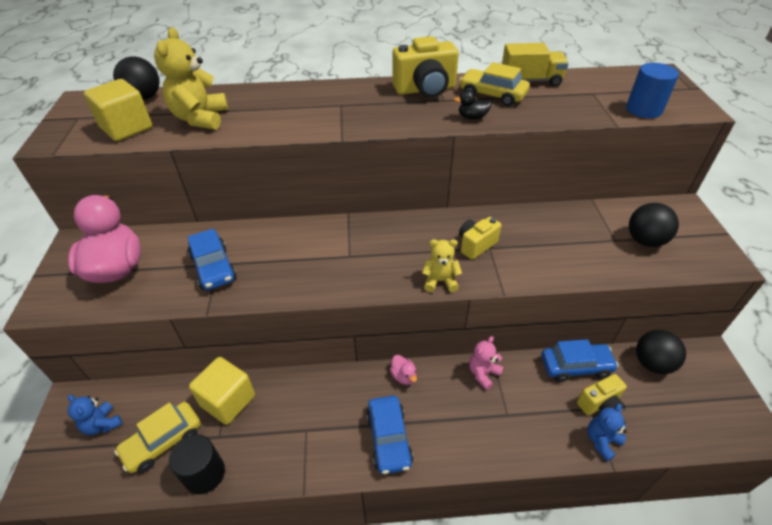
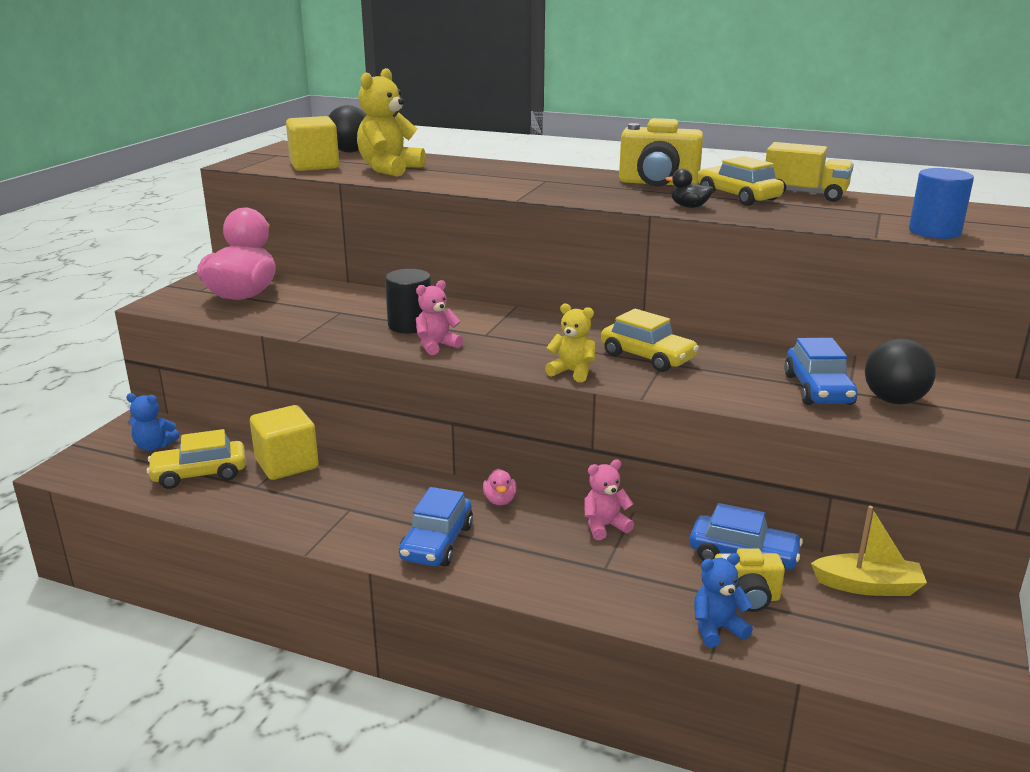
camera: 25 degrees right, 20 degrees down
blue teddy bear [68,395,122,435] -> blue teddy bear turned 60 degrees counterclockwise [126,393,180,451]
black cylinder [169,434,225,495] -> black cylinder moved to [385,269,431,333]
blue car [188,229,236,290] -> blue car moved to [784,338,858,405]
yellow camera [459,217,502,260] -> yellow car [601,309,699,372]
black ball [636,330,686,374] -> yellow boat [811,506,927,596]
none -> pink teddy bear [416,280,463,355]

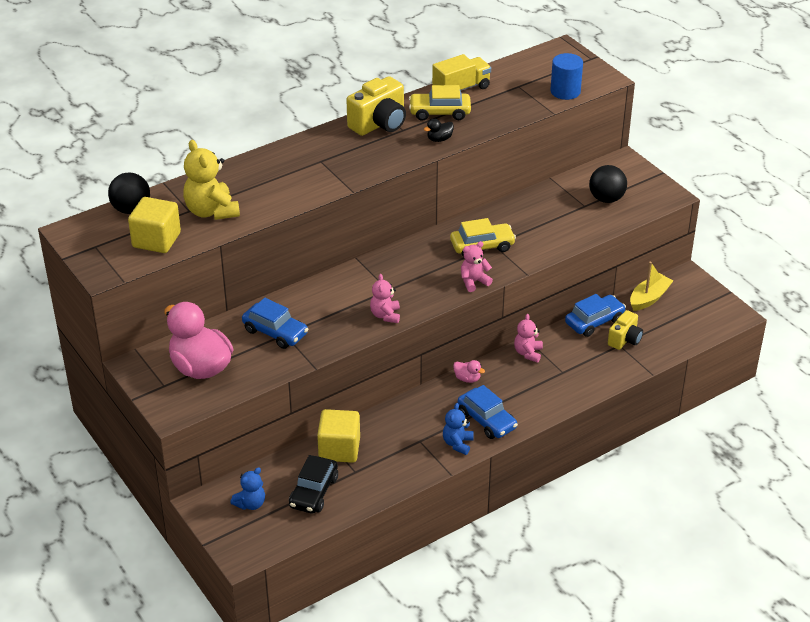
camera: 55 degrees left, 15 degrees up
yellow car [147,429,246,489] -> black car [289,455,338,514]
black cylinder [385,269,431,333] -> none
yellow teddy bear [545,303,595,383] -> pink teddy bear [461,241,493,292]
blue teddy bear [694,553,753,648] -> blue teddy bear moved to [443,403,474,455]
blue car [784,338,858,405] -> blue car moved to [242,298,308,349]

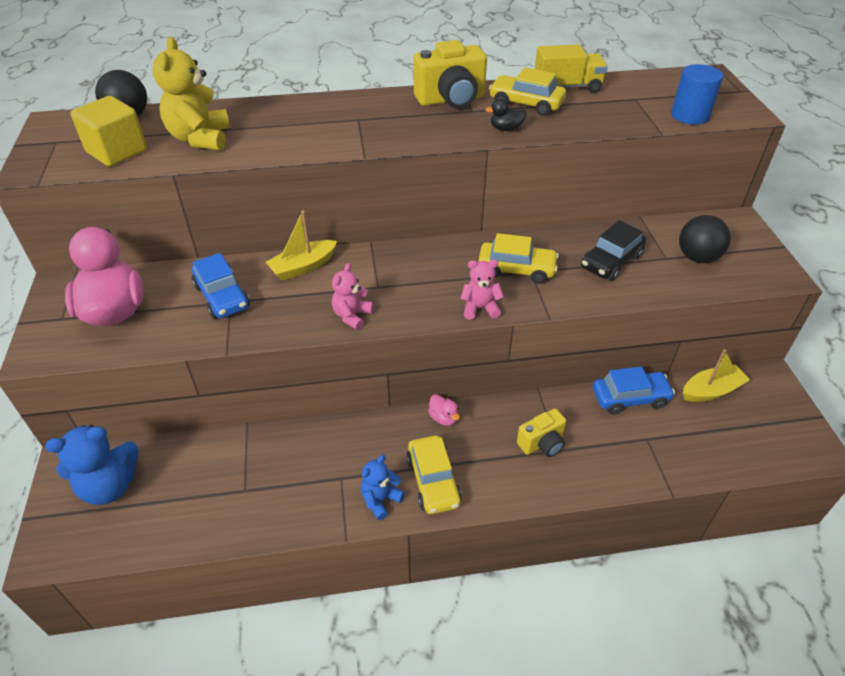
camera: 25 degrees right, 5 degrees up
blue teddy bear [230,467,265,510] -> blue teddy bear [45,425,138,505], size x1.70
black car [289,455,338,514] -> black car moved to [581,220,646,281]
yellow cube [317,409,360,463] -> none
blue car [458,385,518,439] -> yellow car [406,436,462,514]
pink teddy bear [514,314,543,363] -> none
yellow camera [608,310,643,350] -> yellow camera moved to [517,409,566,457]
none -> yellow boat [266,210,337,281]

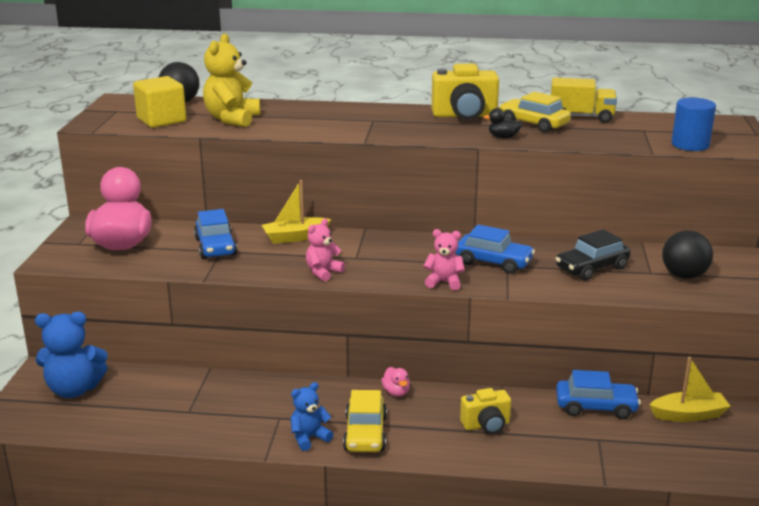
camera: 15 degrees right, 20 degrees down
yellow car [478,233,559,284] -> blue car [455,225,535,274]

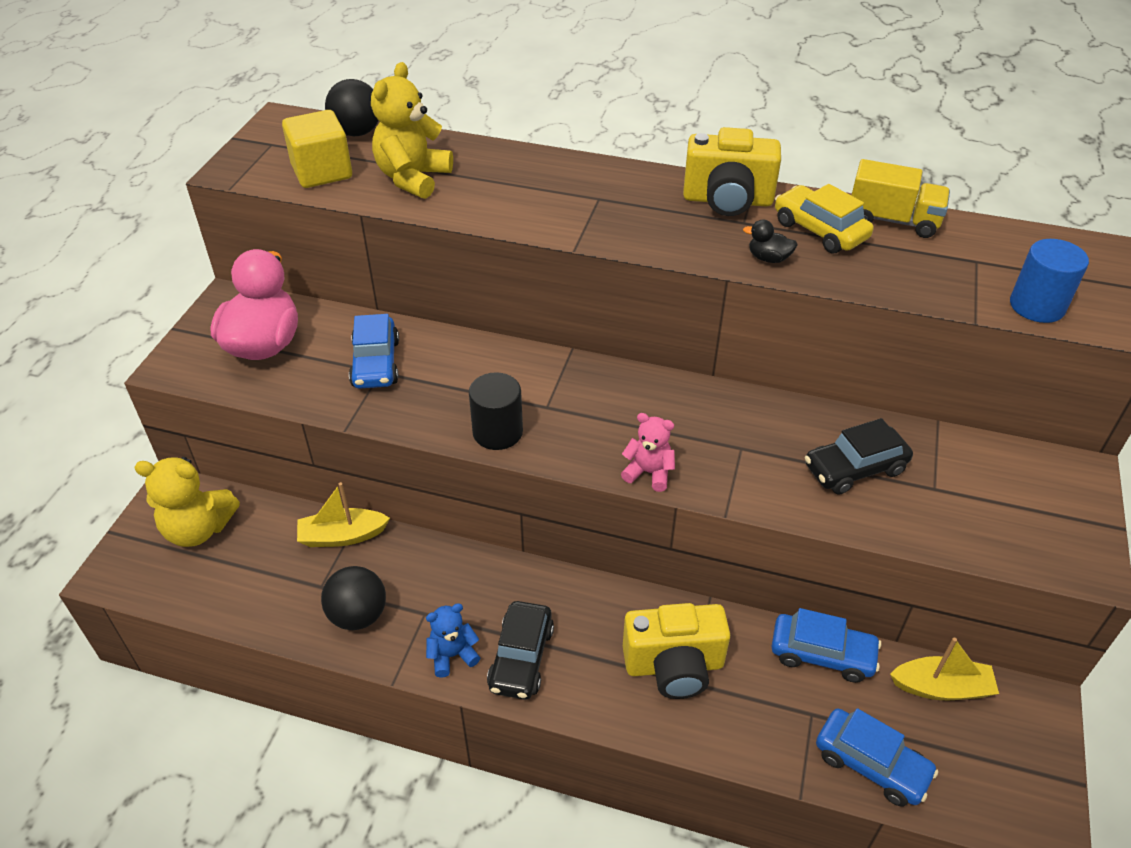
camera: 10 degrees right, 20 degrees up
blue teddy bear [35,312,108,398] -> yellow teddy bear [134,457,240,547]
yellow boat [262,180,331,244] -> yellow boat moved to [297,482,390,547]
pink teddy bear [306,219,345,281] -> black cylinder [469,372,523,450]
yellow car [343,390,387,452] -> black car [487,601,554,700]
pink duck [381,367,410,396] -> none
blue car [455,225,535,274] -> blue car moved to [816,708,938,807]
yellow camera [460,388,511,434] -> yellow camera [623,603,730,699], size x1.64
black ball [662,230,713,279] -> black ball moved to [321,566,386,630]

